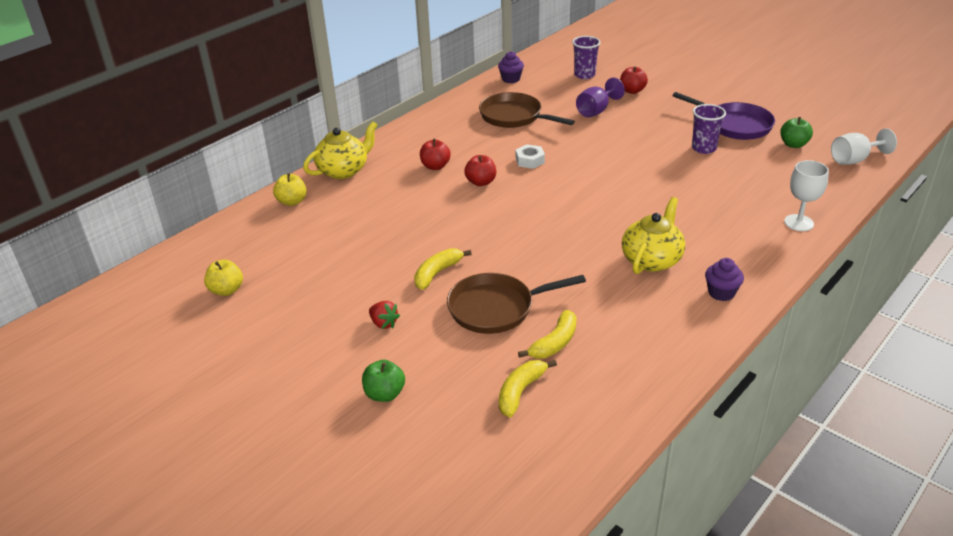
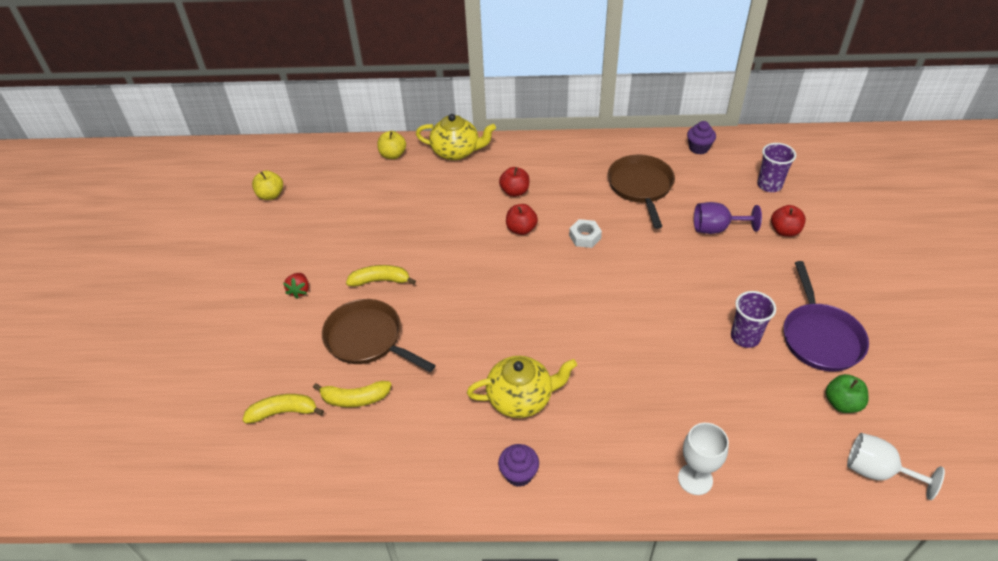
camera: 50 degrees right, 10 degrees up
green apple [362,360,405,402] -> none

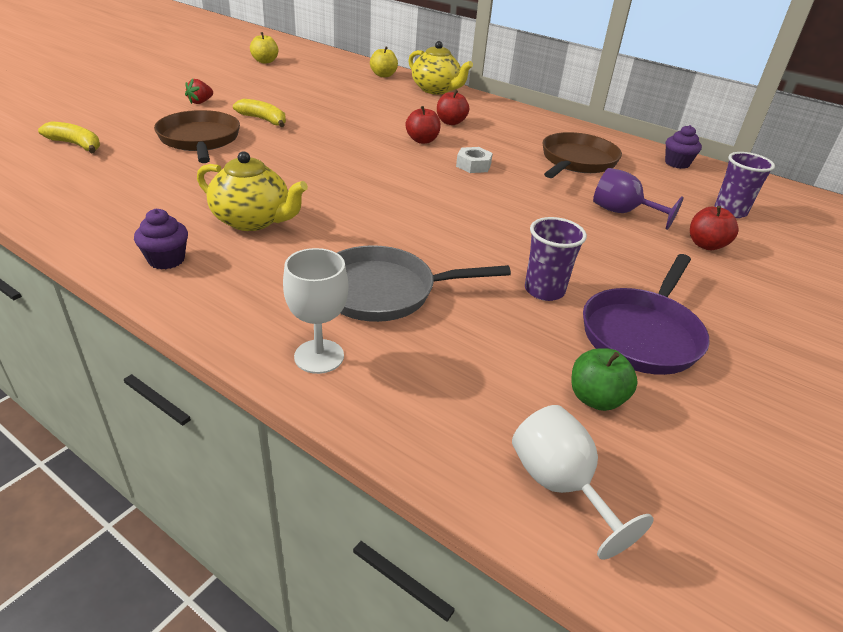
camera: 30 degrees right, 10 degrees down
yellow banana [313,381,392,407] -> none
none -> grey pan [337,245,511,322]

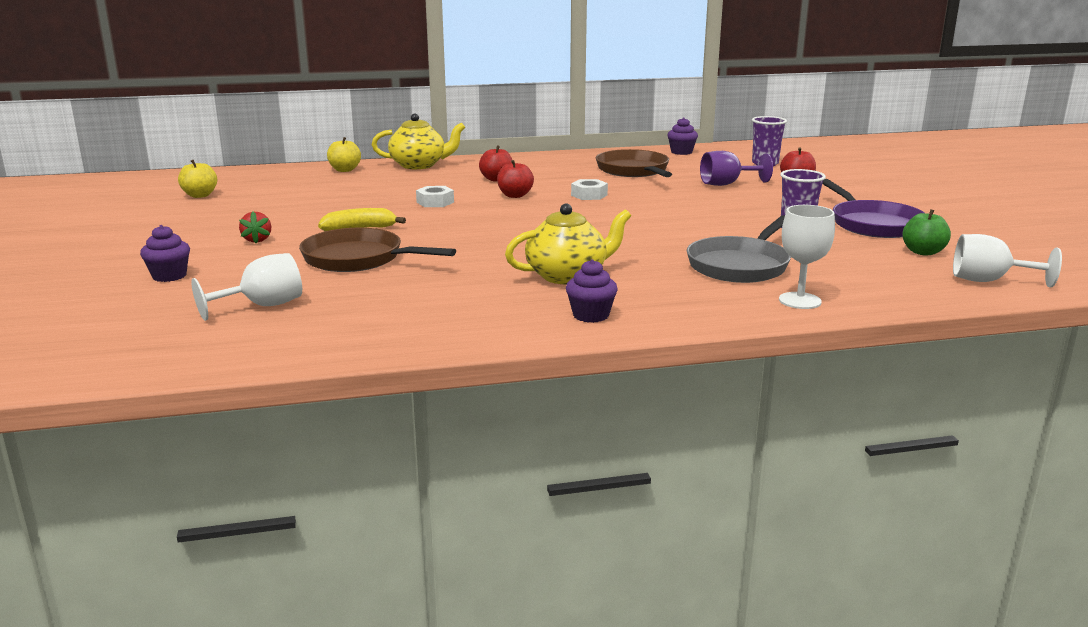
camera: 45 degrees left, 15 degrees down
yellow banana [38,121,100,153] -> white goblet [191,253,302,321]
none -> purple cupcake [140,225,190,282]
none -> white nut [416,186,454,207]

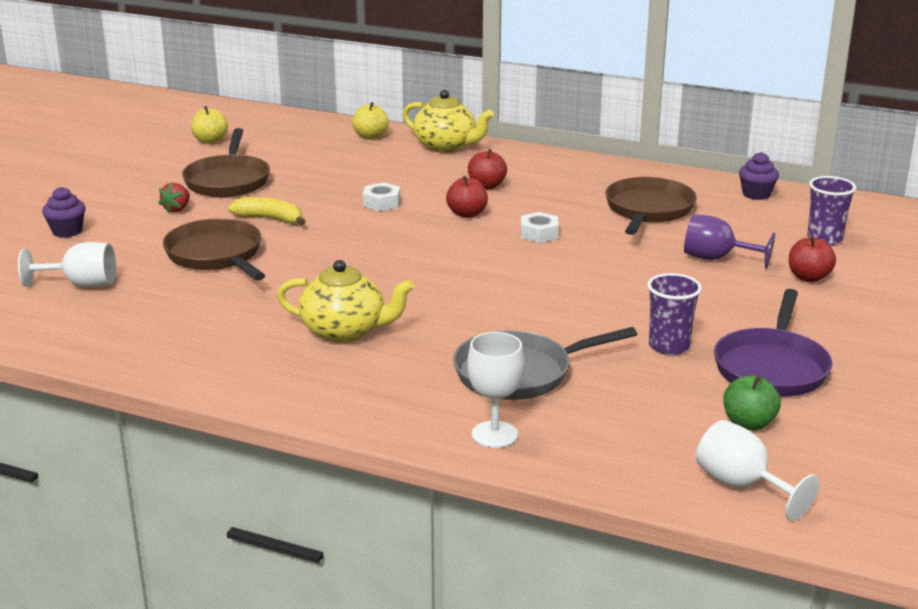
camera: 35 degrees right, 5 degrees up
purple cupcake [566,259,618,323] -> none
none -> brown pan [182,128,270,197]

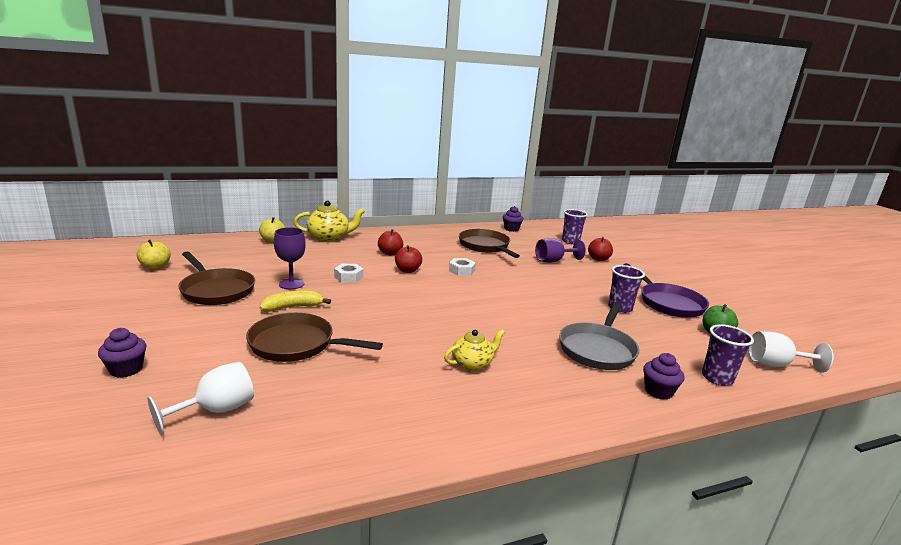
camera: 45 degrees left, 5 degrees down
red strawberry [158,183,190,213] -> none
yellow teapot [277,260,414,343] -> yellow teapot [444,329,505,371], size x0.65
white goblet [467,332,524,448] -> purple cupcake [643,353,684,400]
none -> purple goblet [274,227,306,289]
none -> purple cup [702,324,754,386]

